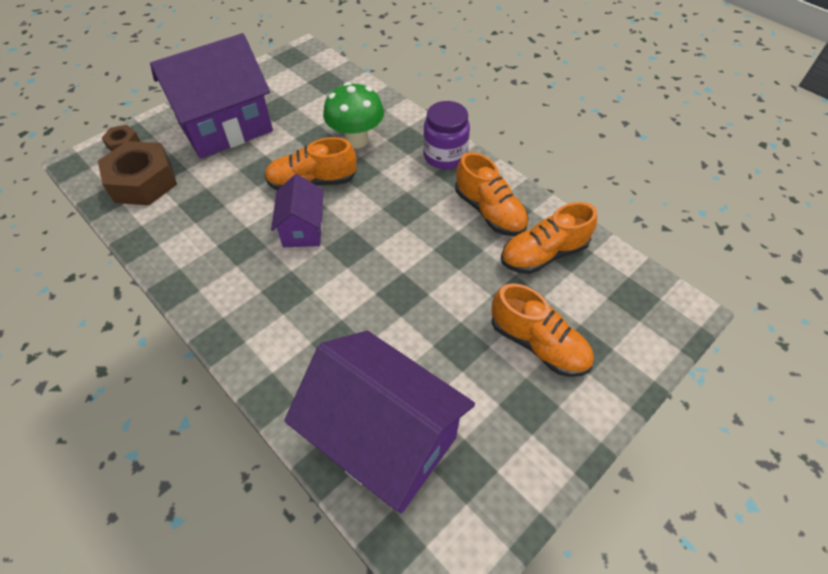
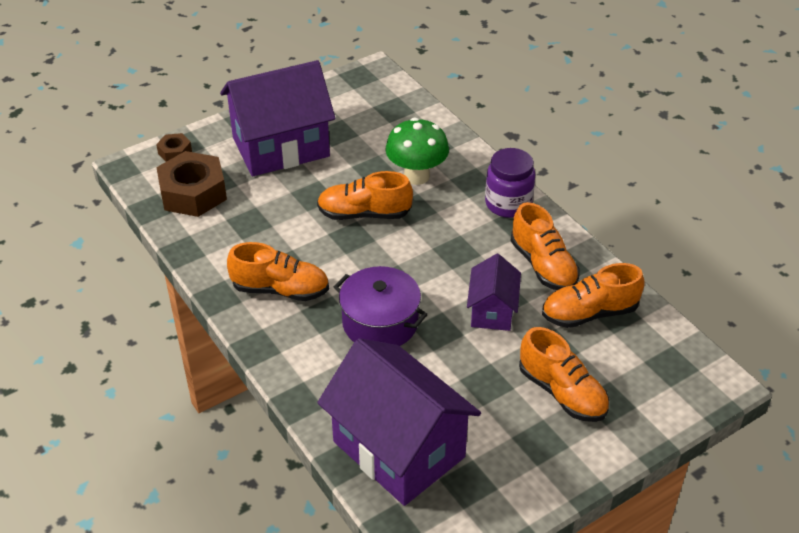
camera: 10 degrees right, 10 degrees down
purple house [271,174,324,247] -> purple house moved to [467,254,521,331]
none -> orange shoe [227,242,329,301]
none -> purple pot [334,266,428,346]

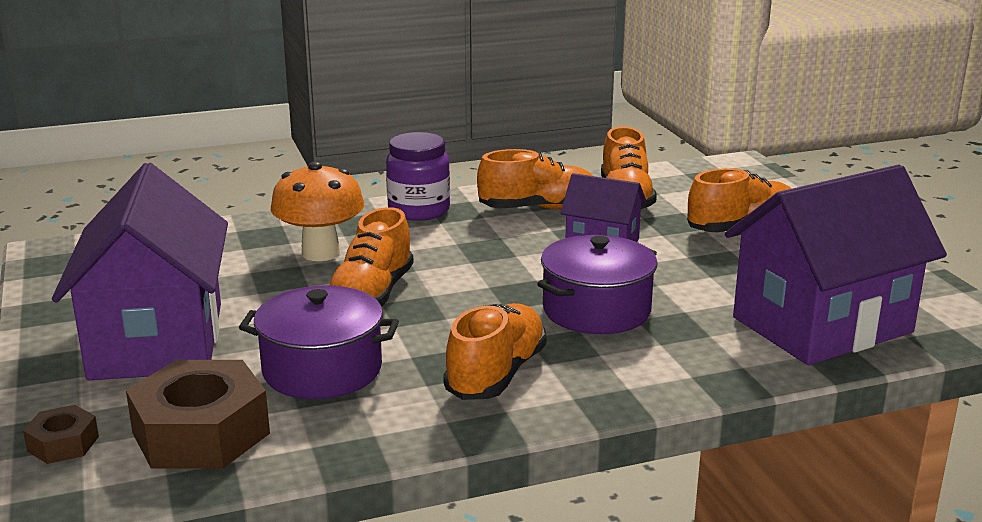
camera: 75 degrees left, 20 degrees down
green mushroom [385,117,449,185] -> orange mushroom [271,161,364,261]
none -> purple pot [239,286,399,399]

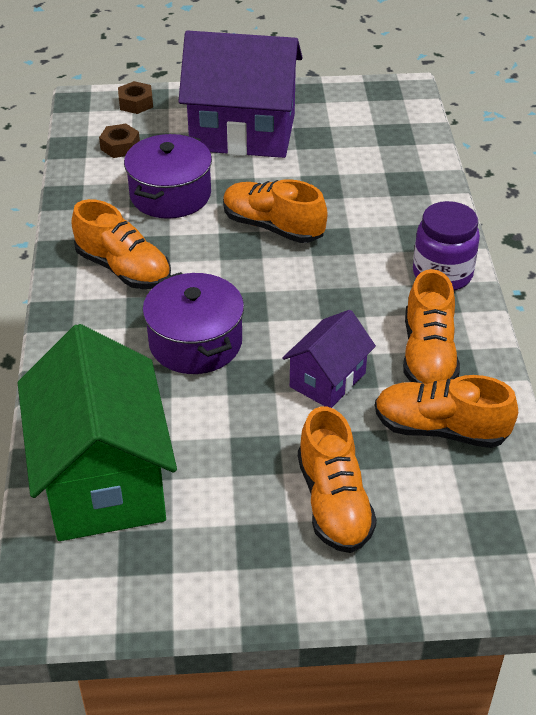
camera: 105 degrees right, 20 degrees up
brown nut [126,360,270,469] -> brown nut [99,124,140,158], size x0.49
orange mushroom [271,161,364,261] -> none
purple house [725,164,947,365] -> green house [18,324,177,541]

